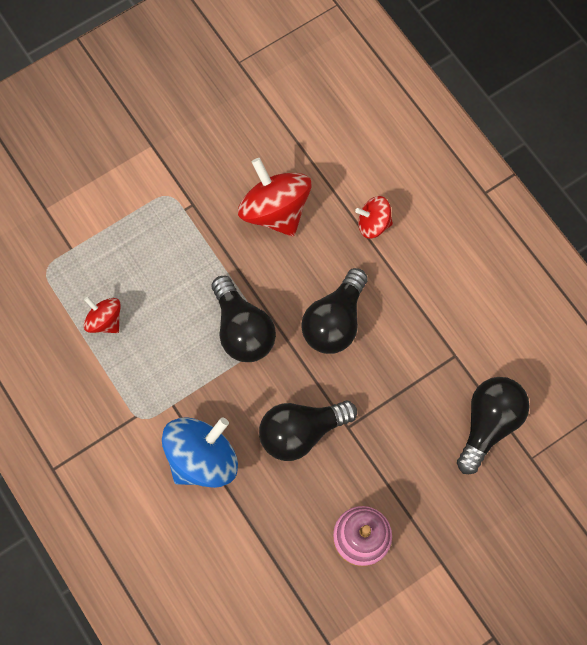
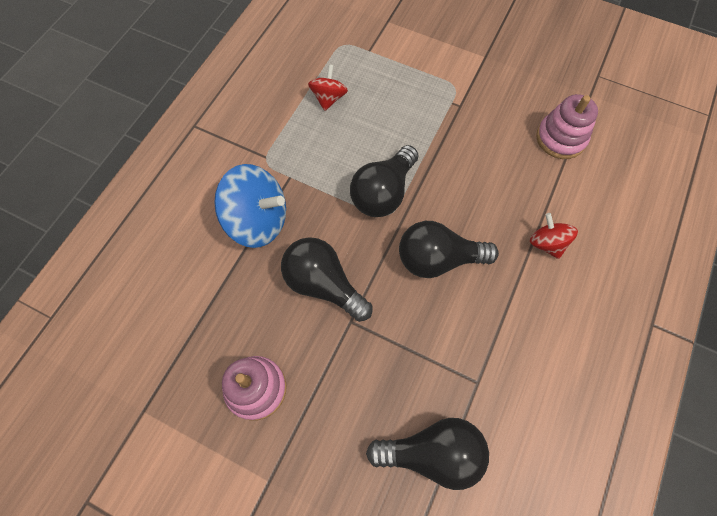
camera: 60 degrees right, 5 degrees down
red spinning top [238,158,312,237] -> none
none -> pink stacking toy [536,94,598,159]

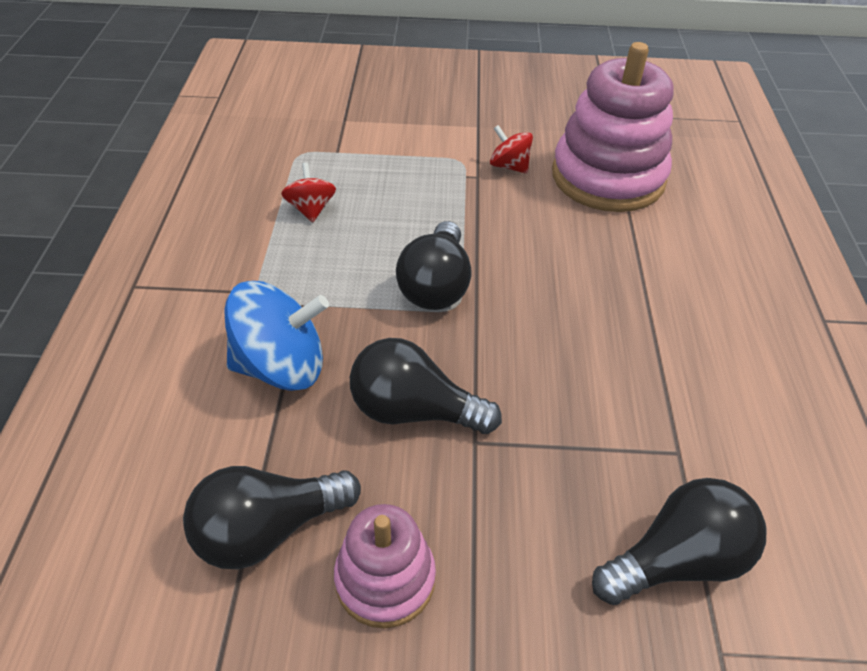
camera: 25 degrees left, 20 degrees down
black light bulb [399,221,499,278] -> black light bulb moved to [183,466,361,569]
red spinning top [530,213,578,259] -> red spinning top moved to [490,125,533,174]
pink stacking toy [536,94,598,159] -> pink stacking toy [552,42,674,212], size x1.84

